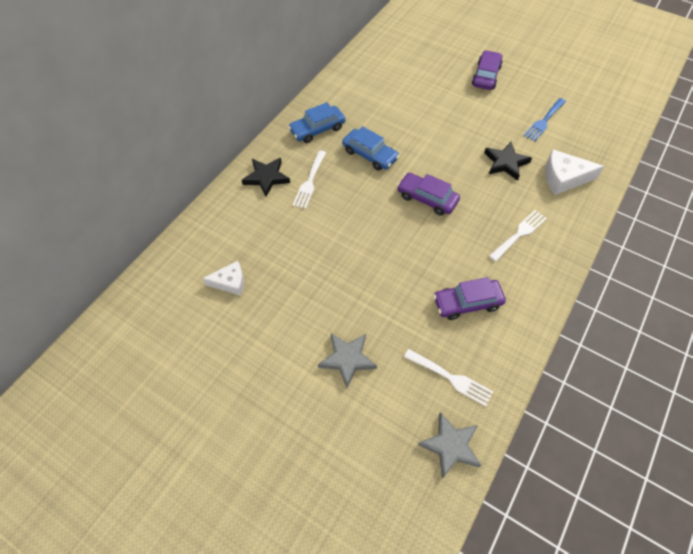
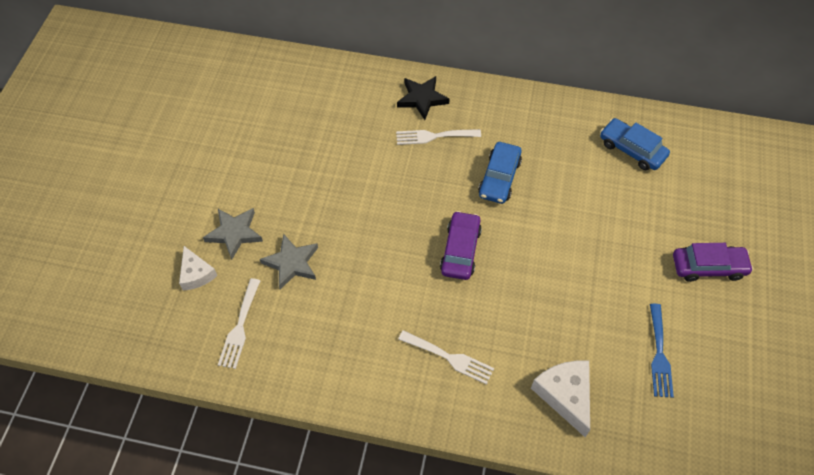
camera: 70 degrees right, 0 degrees up
white cheese [202,261,244,296] -> white cheese moved to [179,246,217,290]
blue car [288,102,345,143] -> blue car moved to [600,118,670,170]
grey star [418,412,482,479] -> grey star moved to [260,234,318,289]
purple car [433,277,506,320] -> none
black star [484,142,532,181] -> none
blue fork [524,98,566,142] -> blue fork turned 105 degrees counterclockwise [650,304,674,398]

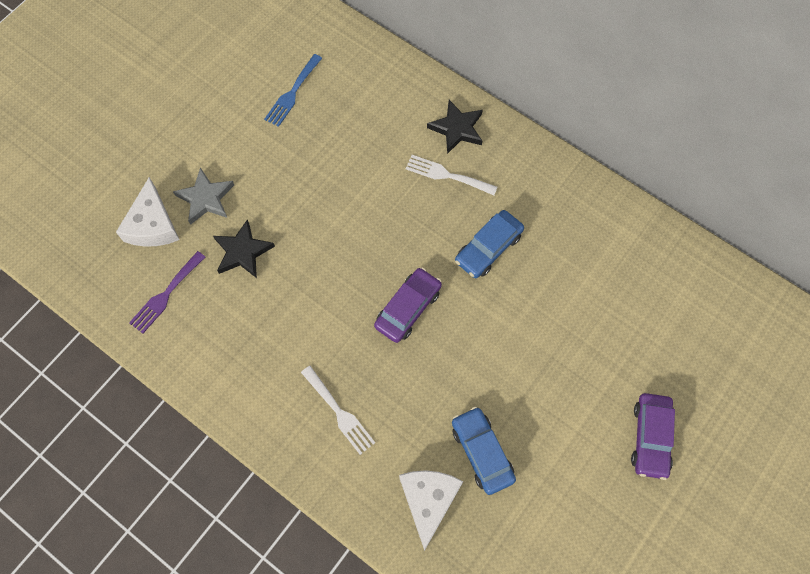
camera: 25 degrees right, 10 degrees up
white cheese [179,246,217,290] -> white cheese [116,177,180,247], size x1.51
white fork [218,278,260,369] -> purple fork [129,251,205,334]
grey star [260,234,318,289] -> black star [213,219,275,278]
blue car [600,118,670,170] -> blue car moved to [452,407,516,495]
blue fork [650,304,674,398] -> blue fork moved to [264,54,322,127]
purple car [673,243,753,282] -> purple car turned 75 degrees clockwise [631,393,675,480]

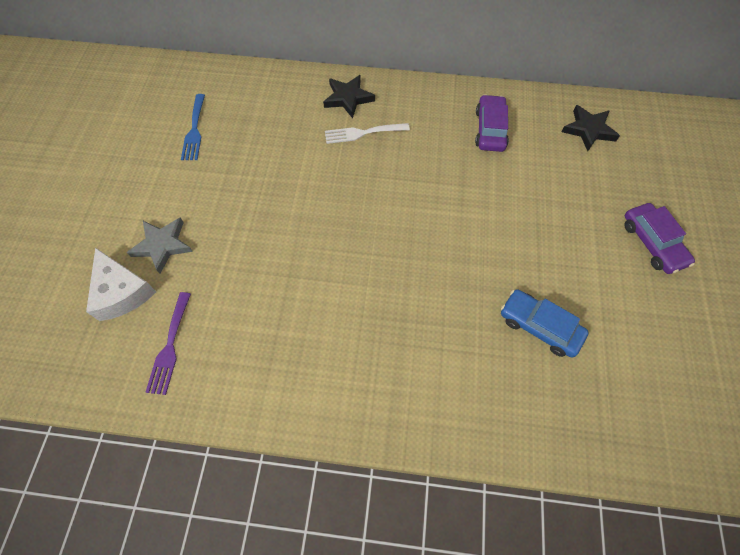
camera: 30 degrees left, 5 degrees down
black star [213,219,275,278] -> black star moved to [562,105,620,151]
white fork [301,366,375,455] -> none
purple car [374,268,442,343] -> purple car moved to [475,94,509,152]
white cheese [399,470,463,551] -> none
blue car [455,210,524,278] -> none

